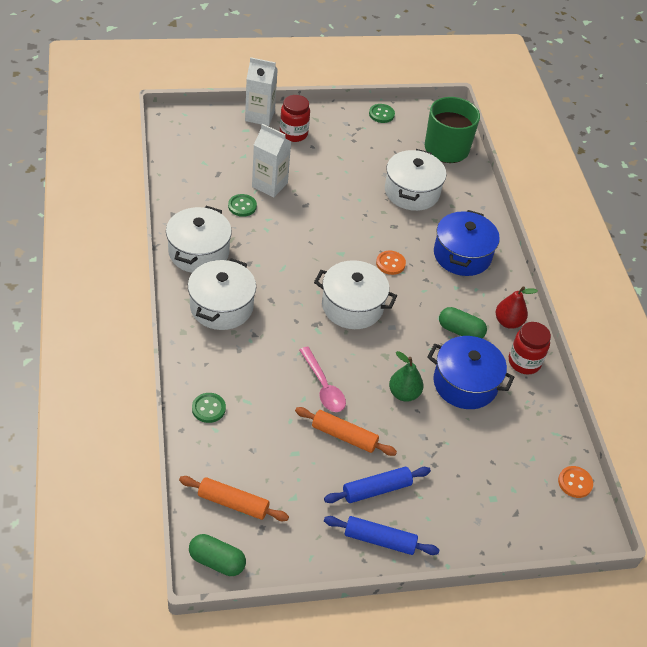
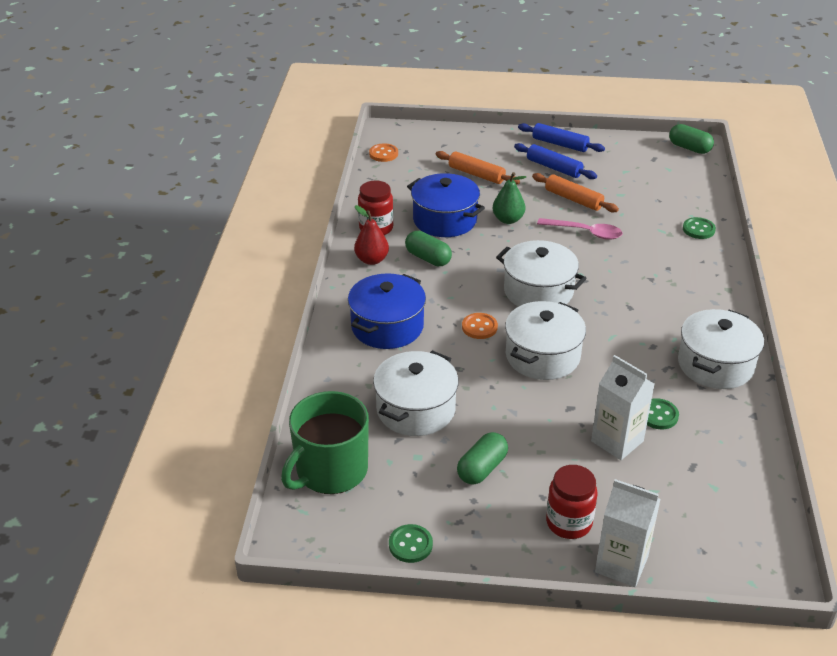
camera: 160 degrees left, 10 degrees down
orange rolling pin [179,476,289,521] -> orange rolling pin moved to [436,151,520,185]
white pot [188,258,256,330] -> white pot moved to [505,301,586,380]
pink spoon [299,347,346,412] -> pink spoon turned 120 degrees clockwise [537,218,622,240]
blue rolling pin [324,467,431,503] -> blue rolling pin turned 45 degrees clockwise [514,143,597,179]
none -> green capsule [457,432,508,485]

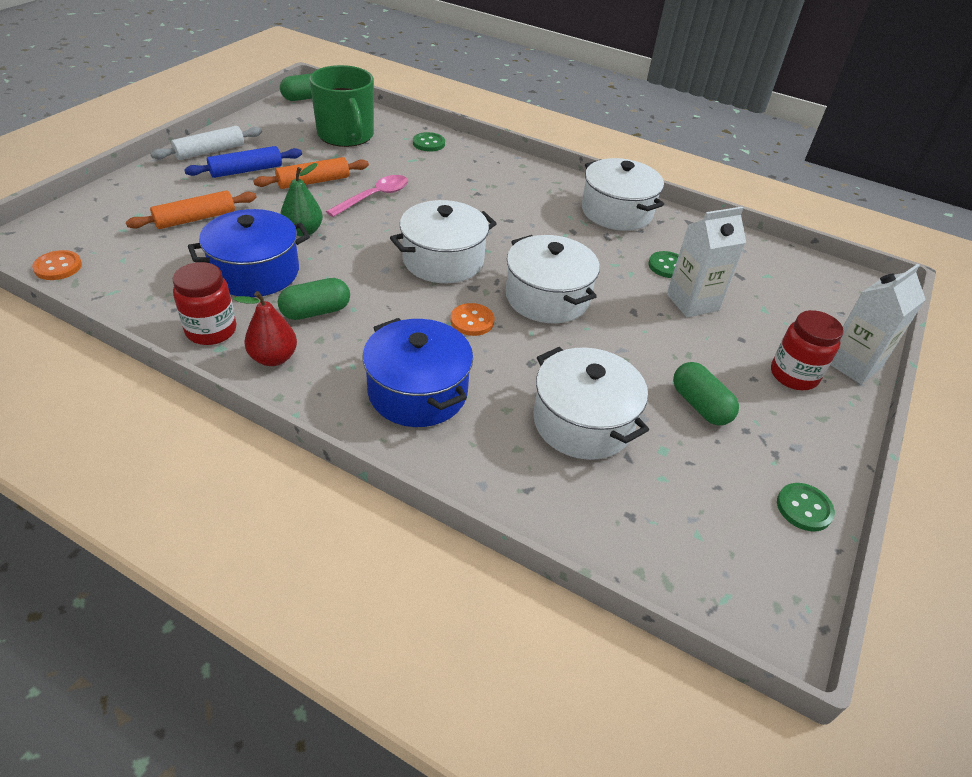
camera: 70 degrees left, 5 degrees up
green mug [281,391,369,494] -> green mug moved to [309,65,374,147]
blue rolling pin [518,123,605,152] -> white rolling pin [151,126,262,160]

